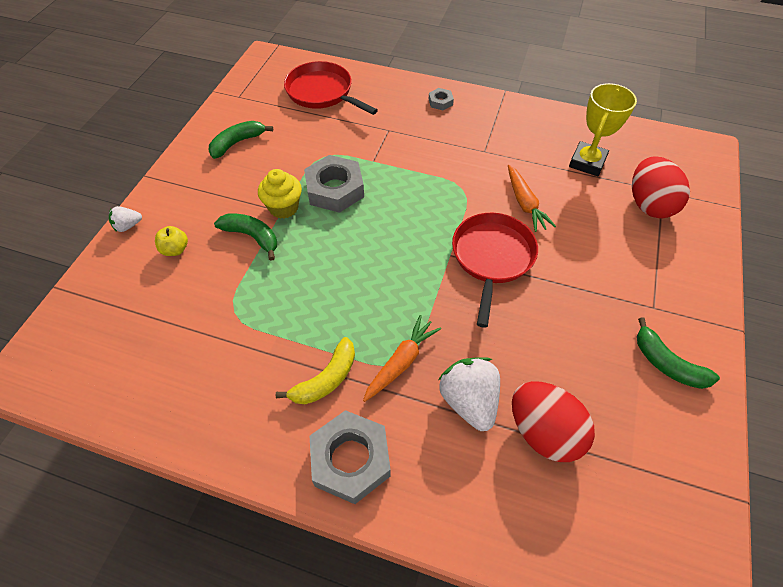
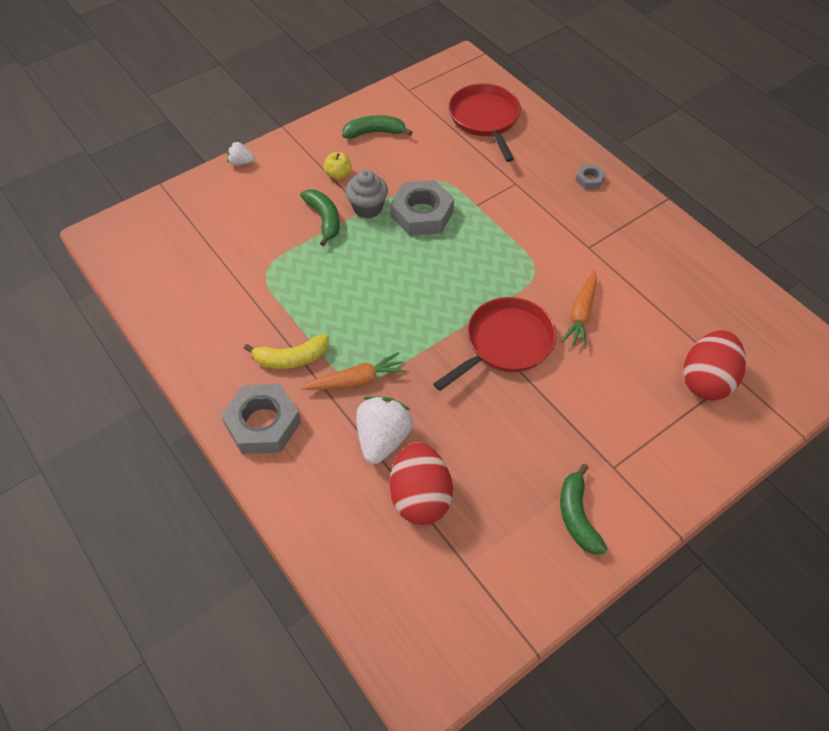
camera: 35 degrees right, 0 degrees up
yellow apple [155,226,188,256] -> yellow apple moved to [323,152,352,180]
yellow cupcake [258,169,302,219] -> grey cupcake [345,169,388,218]
yellow trophy [569,83,637,176] -> none

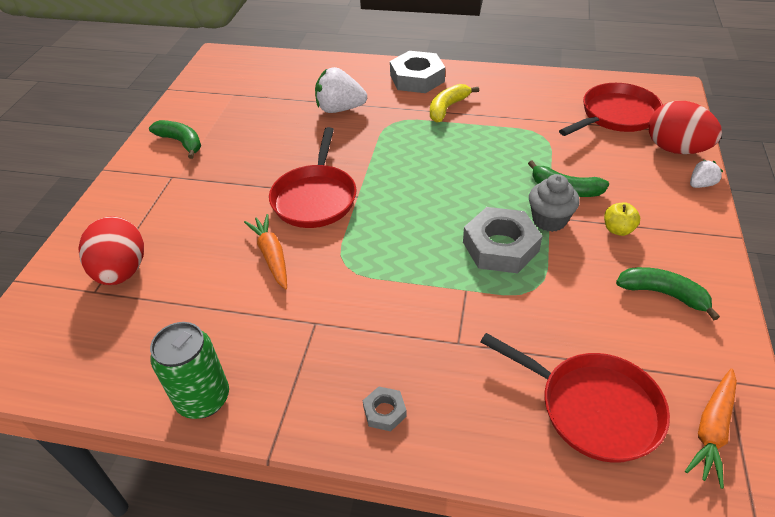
camera: 140 degrees right, 10 degrees down
orange carrot [302,352,406,390] -> orange carrot moved to [685,368,737,489]
green banana [342,115,413,139] -> green banana turned 105 degrees counterclockwise [616,267,720,320]
white strawberry [356,396,413,464] -> white strawberry turned 120 degrees clockwise [315,67,367,113]
red egg [390,442,453,525] -> red egg moved to [649,101,722,154]
none -> green can [150,322,229,419]
none -> red pan [559,83,663,136]

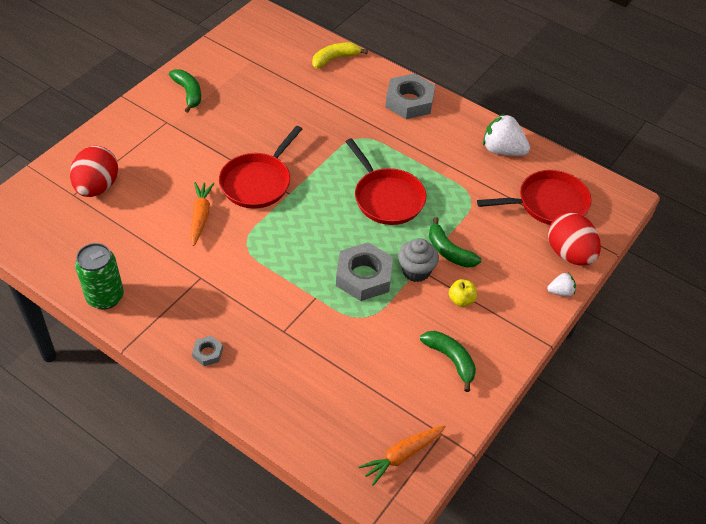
camera: 20 degrees right, 5 degrees up
white strawberry [315,67,367,113] -> white strawberry moved to [483,113,530,156]
yellow banana [430,84,479,123] -> yellow banana moved to [312,43,368,68]
red pan [480,333,670,463] -> red pan moved to [346,138,426,225]

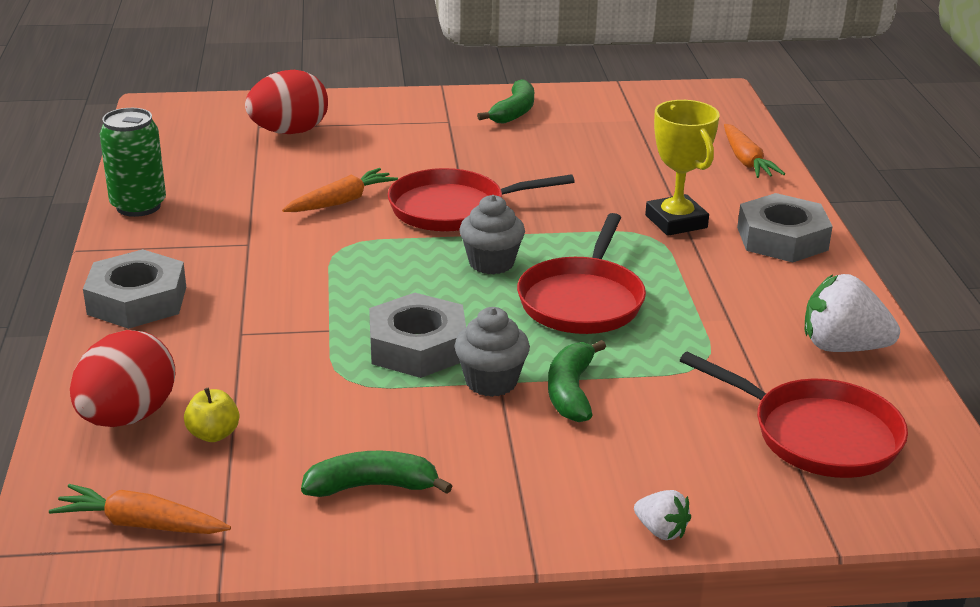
camera: 50 degrees right, 20 degrees down
grey nut [192,336,223,366] -> grey nut [83,249,186,329], size x2.11
yellow banana [312,43,368,68] -> orange carrot [724,124,785,178]
green banana [420,331,476,392] -> green banana turned 105 degrees counterclockwise [301,451,452,497]
yellow apple [449,279,477,307] -> yellow apple moved to [184,388,239,442]
white strawberry [483,113,530,156] -> white strawberry turned 60 degrees counterclockwise [805,274,900,352]
red egg [548,213,601,265] -> red egg moved to [70,330,175,427]
none -> grey cupcake [459,195,525,274]
none -> yellow trophy [645,100,720,236]

